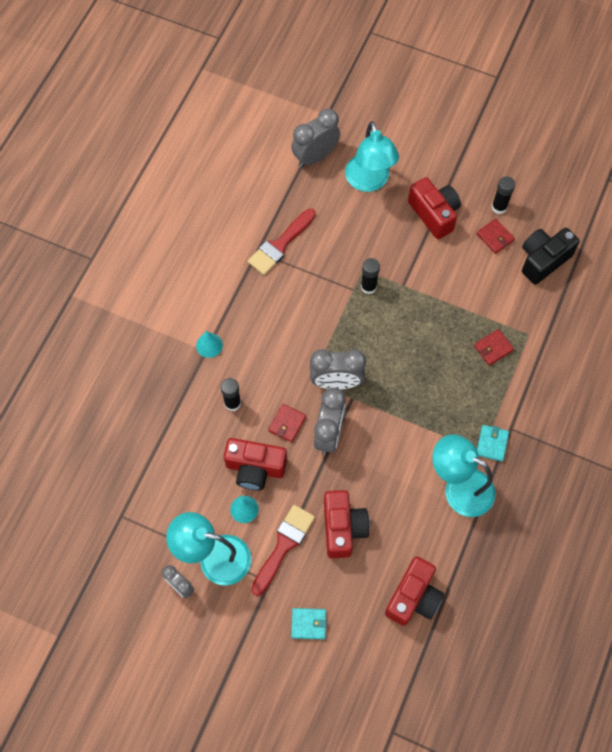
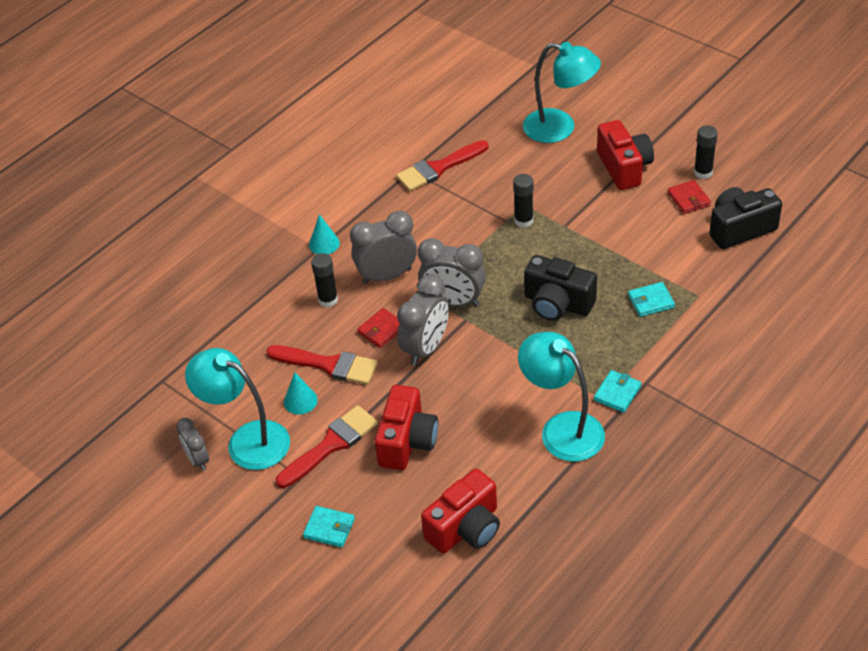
camera: 20 degrees right, 20 degrees down
red camera [224,438,287,490] -> red brush [266,345,378,385]
grey clock [291,109,340,168] -> grey clock moved to [350,211,417,284]
turquoise lamp [345,121,399,192] -> turquoise lamp turned 75 degrees counterclockwise [523,42,601,143]
red wallet [474,329,514,366] -> turquoise wallet [628,282,675,317]
none -> black camera [524,255,597,321]

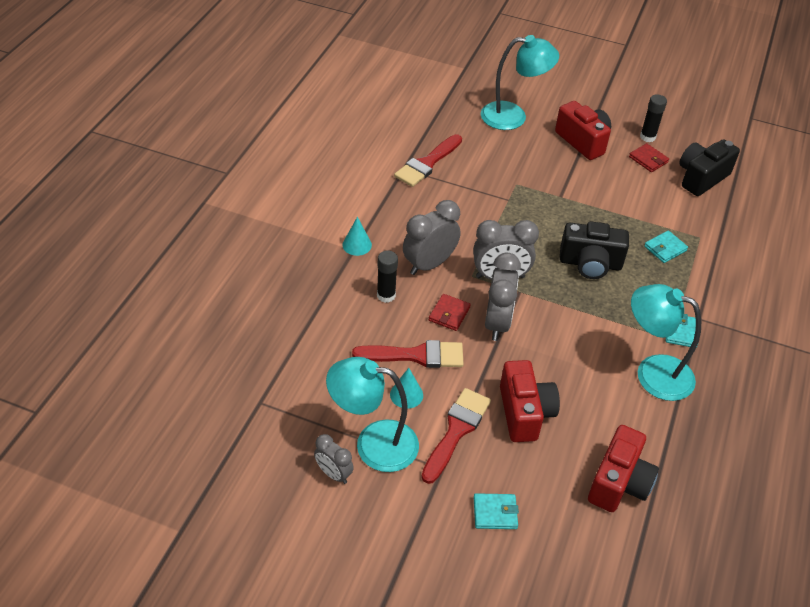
camera: 25 degrees left, 0 degrees up
black glue stick [513,174,533,228] -> none

